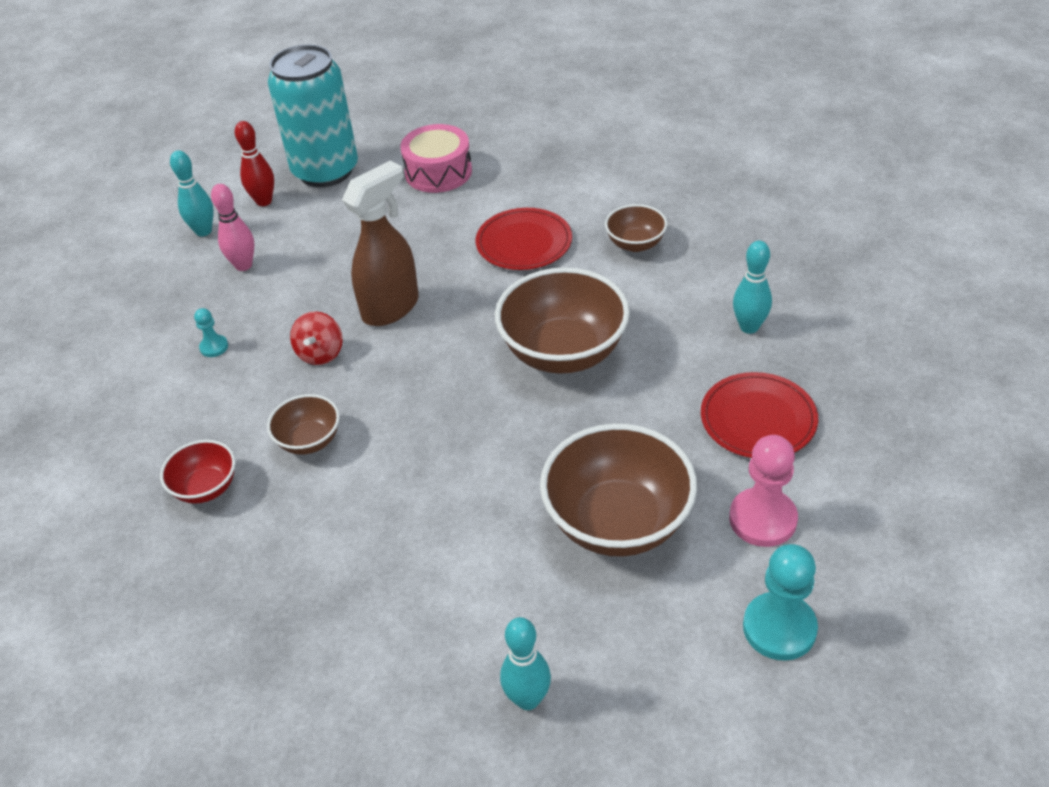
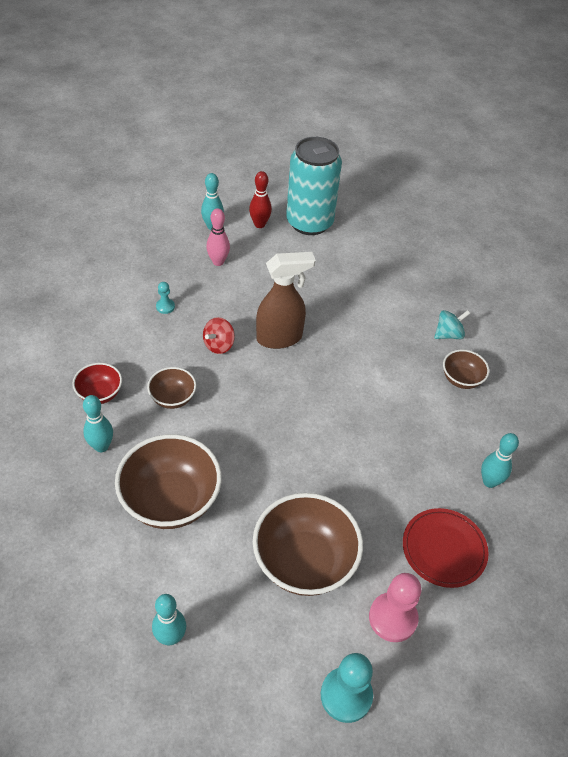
camera: 25 degrees right, 5 degrees up
pink drum [400,124,472,193] -> none
red plate [476,208,572,270] -> none
brown bowl [495,267,630,374] -> brown bowl moved to [115,434,222,529]
none -> turquoise bowling pin [83,395,113,452]
none -> turquoise spinning top [434,310,470,339]

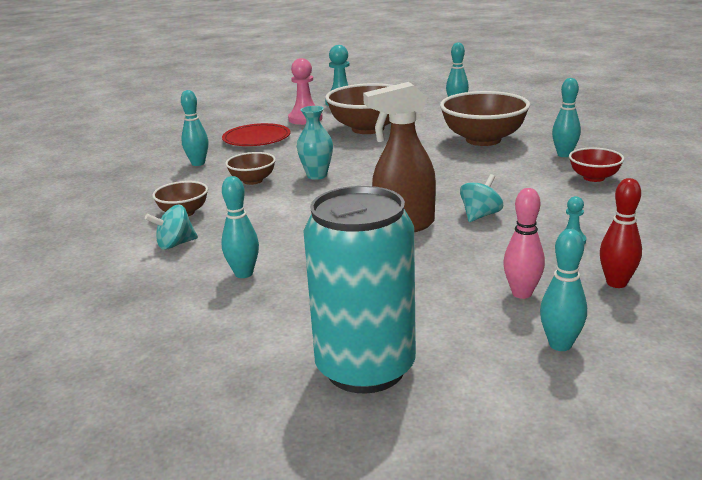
camera: 175 degrees left, 25 degrees down
brown bowl [147,367,196,409] -> brown bowl moved to [225,152,276,185]
red spinning top [203,317,235,354] -> turquoise spinning top [460,174,503,222]
red bowling pin [249,171,272,228] -> red bowling pin moved to [600,178,642,288]
none -> turquoise bowling pin [221,176,259,278]
none -> turquoise vase [297,106,333,180]

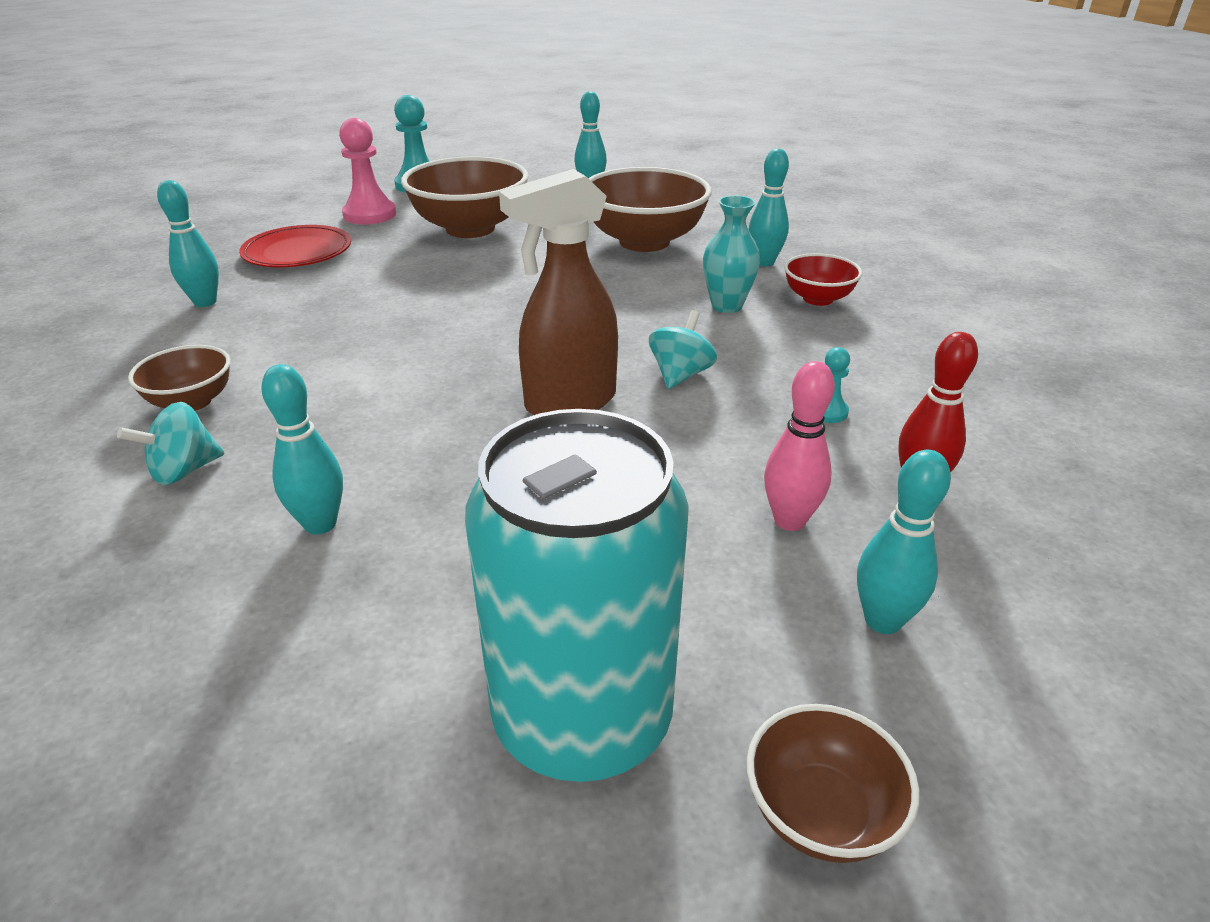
camera: 15 degrees left, 10 degrees up
brown bowl [225,152,276,185] -> brown bowl moved to [747,704,920,863]
turquoise vase [297,106,333,180] -> turquoise vase moved to [703,195,760,313]

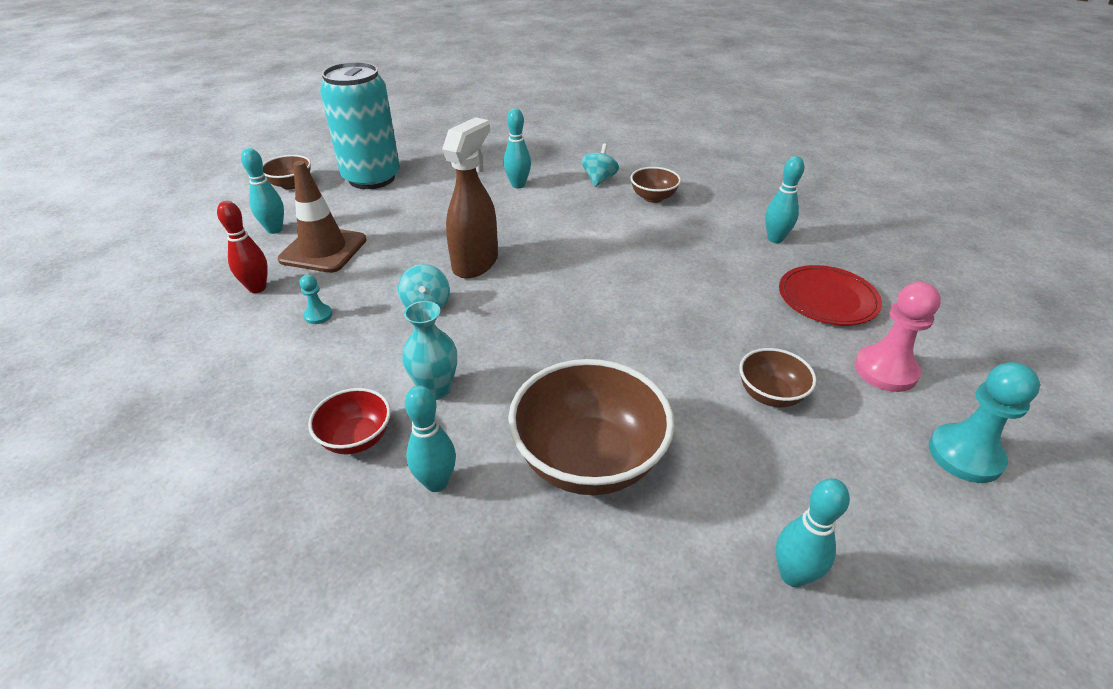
camera: 145 degrees right, 5 degrees up
brown bowl [401,157,529,238] -> brown bowl [739,348,817,407], size x0.52
pink bowling pin [764,361,835,531] -> brown traffic cone [278,161,367,273]

